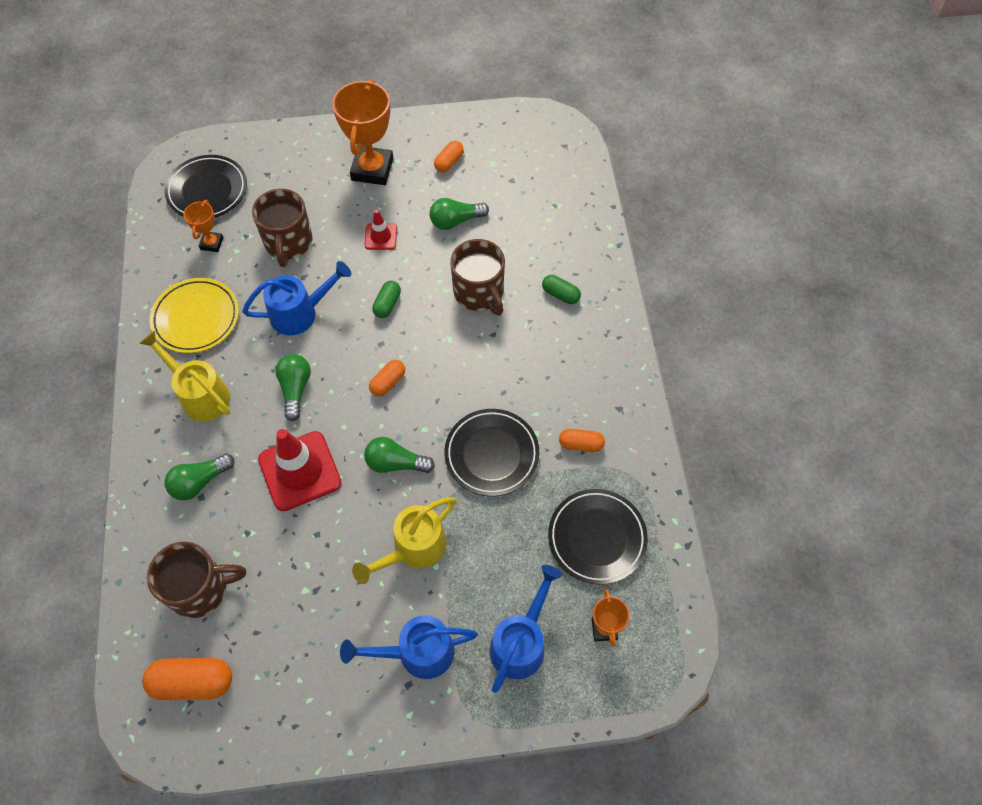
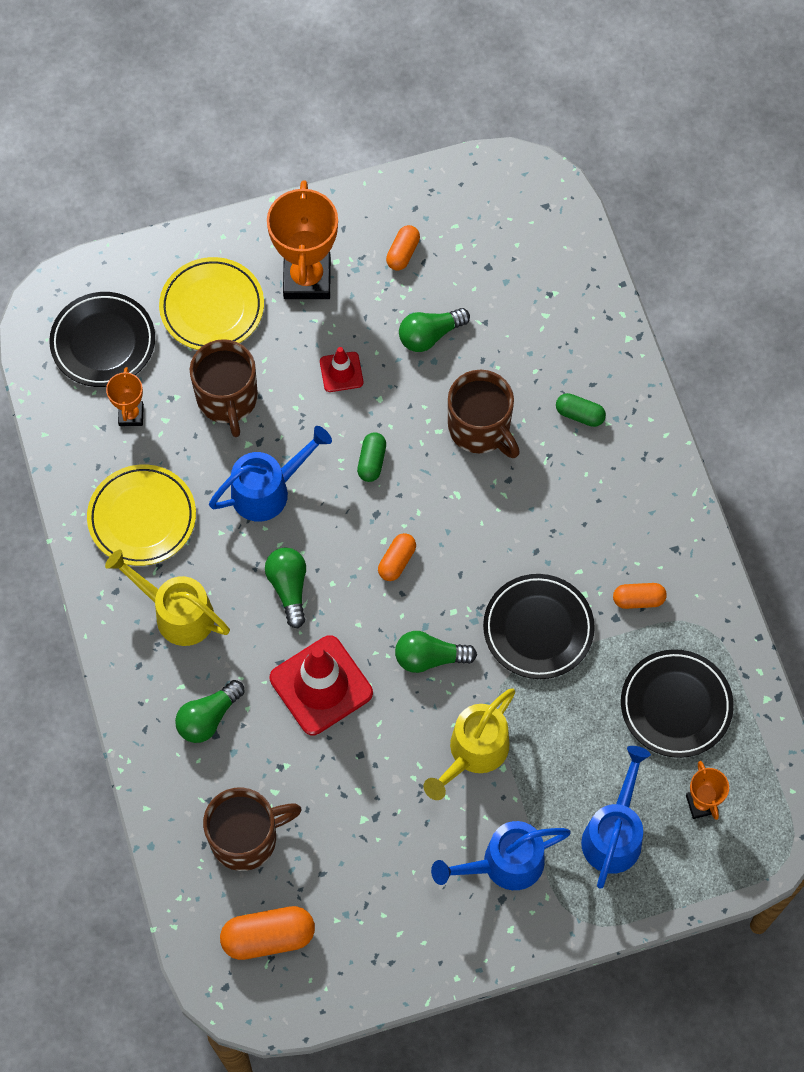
camera: 10 degrees left, 5 degrees up
none -> yellow plate [159,257,264,350]

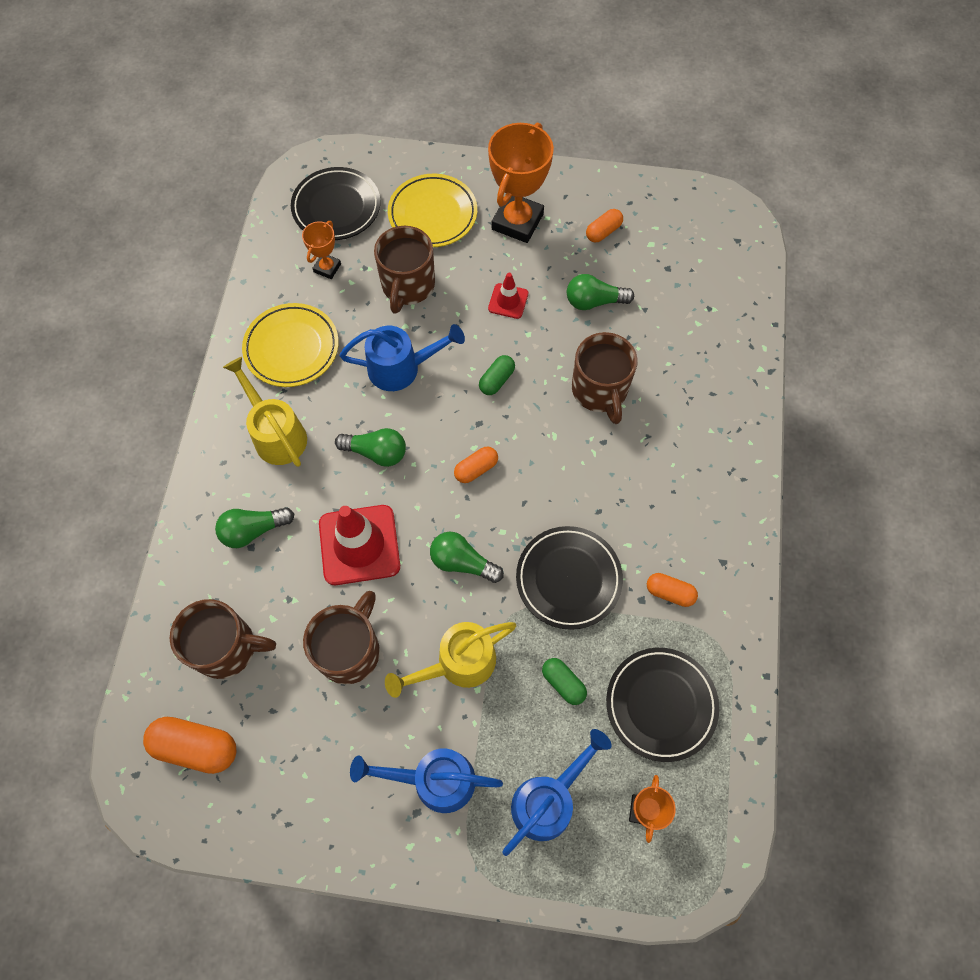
camera: 25 degrees right, 0 degrees up
green light bulb [265,547,306,628] -> green light bulb turned 90 degrees clockwise [335,428,406,467]
green capsule [556,393,606,427] -> green capsule moved to [542,658,587,705]
none -> brown mug [303,591,380,685]

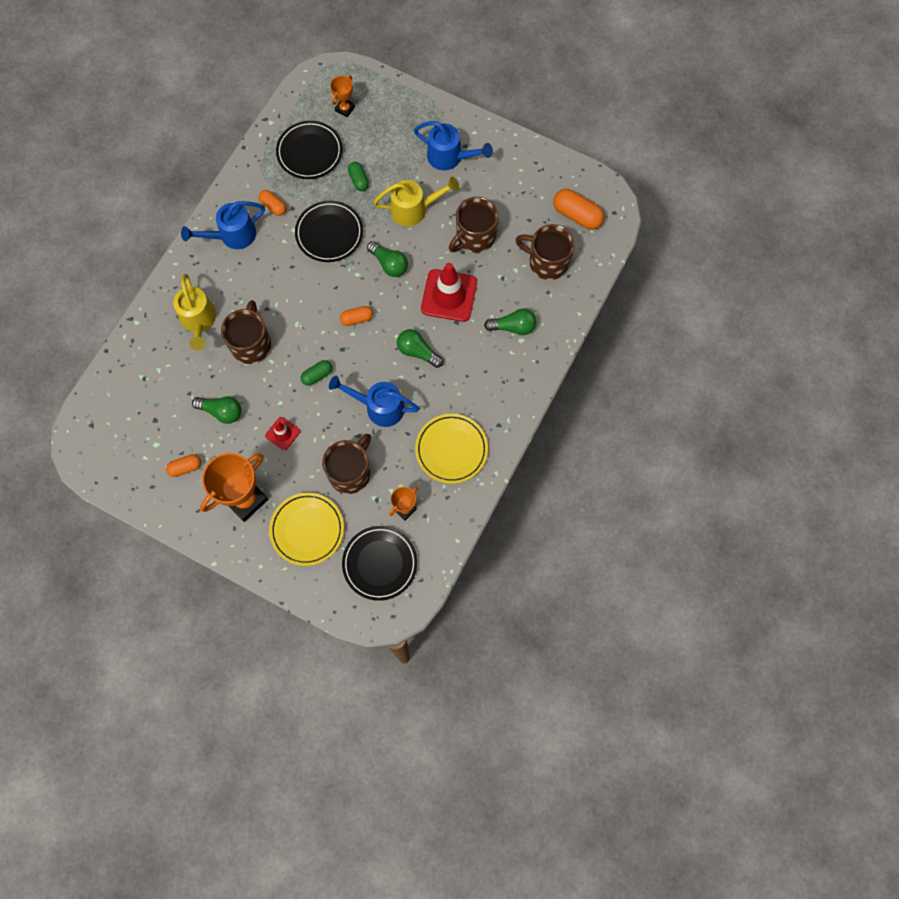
camera: 160 degrees left, 5 degrees up
yellow watering can [223,357,307,467] -> yellow watering can moved to [173,274,216,351]
blue watering can [502,729,612,856] -> blue watering can moved to [181,201,265,249]

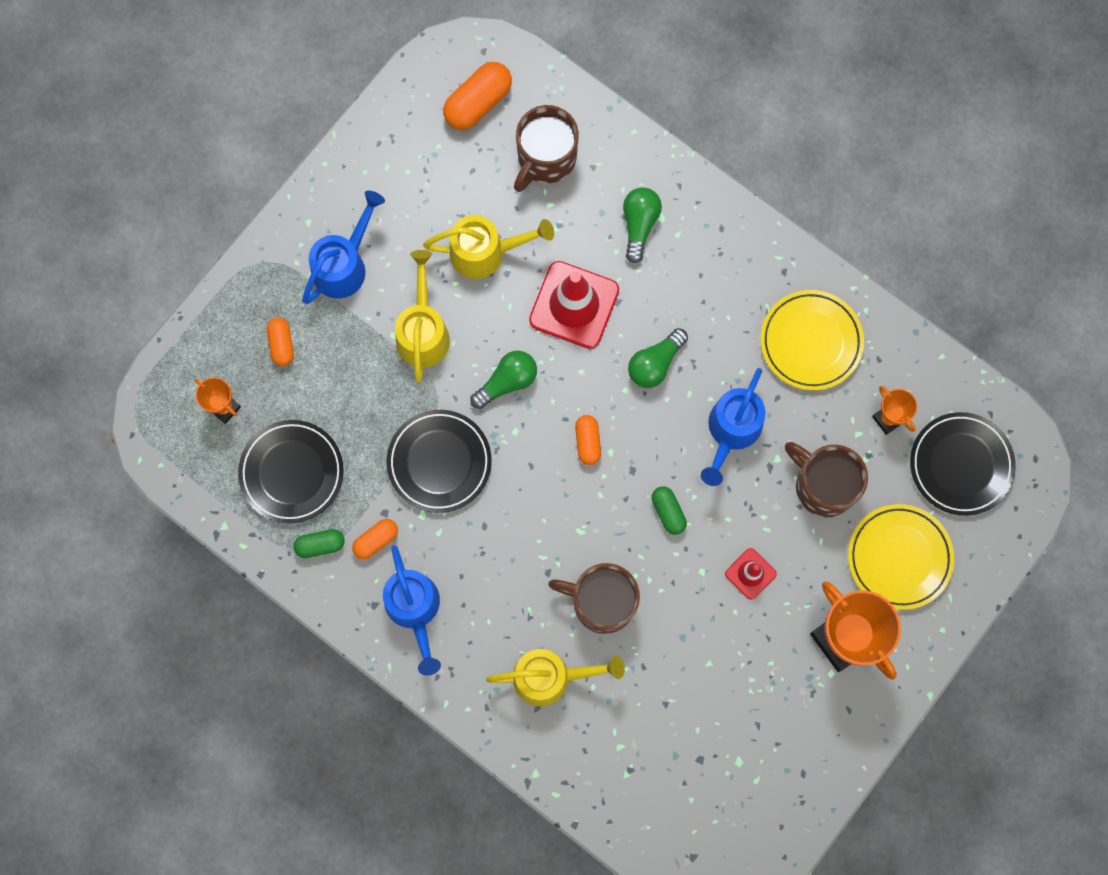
camera: 80 degrees left, 5 degrees up
orange capsule [166,454,201,477] -> orange capsule moved to [267,317,294,366]
green light bulb [192,397,241,424] -> none
green capsule [348,162,369,191] -> green capsule moved to [293,529,345,558]
brown mug [449,197,499,253] -> yellow watering can [423,215,554,279]

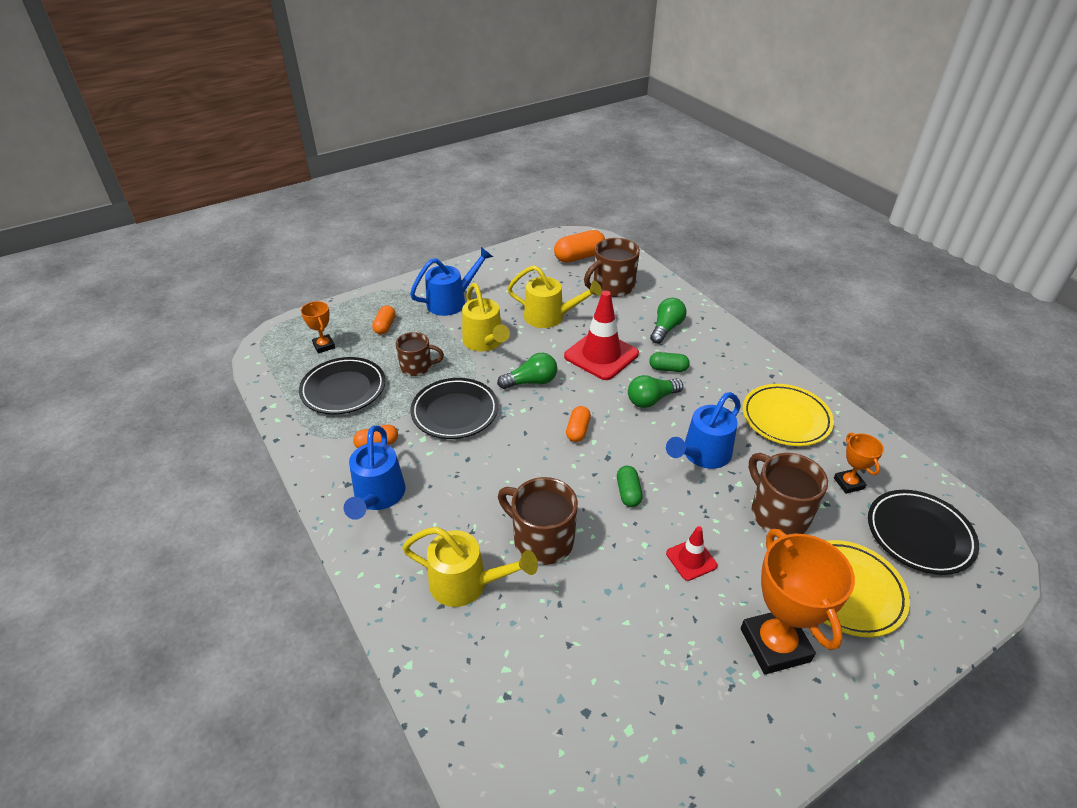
camera: 20 degrees right, 35 degrees down
green capsule [293,529,345,558] -> green capsule moved to [649,352,690,372]
yellow watering can [395,250,450,382] -> yellow watering can turned 135 degrees clockwise [462,283,510,351]
none -> brown mug [395,332,444,376]

